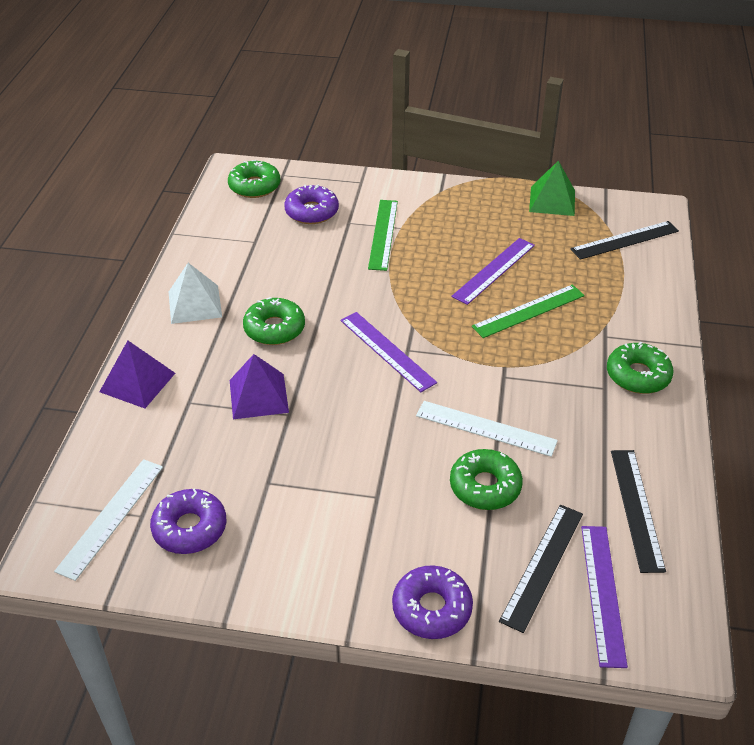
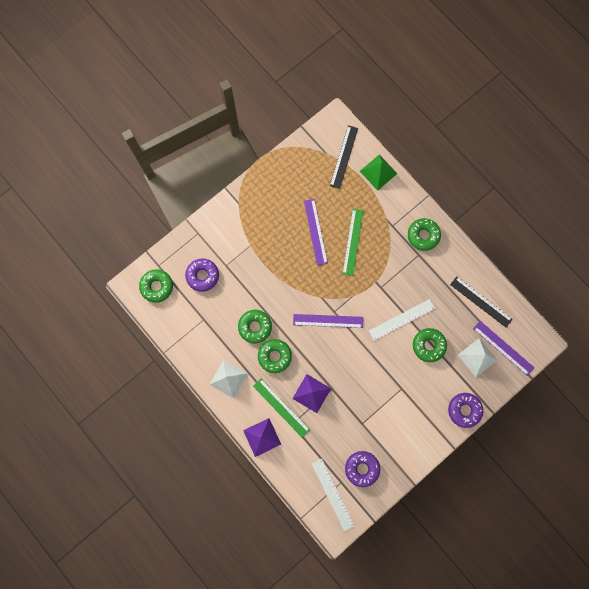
camera: 50 degrees left, 35 degrees up
green ruler [368,200,398,271] -> green ruler moved to [253,379,310,438]
black ruler [499,505,583,633] -> white pyramid [458,338,497,377]
green pyramid [529,161,575,216] -> green pyramid moved to [360,155,398,190]
none -> green donut [238,310,272,344]

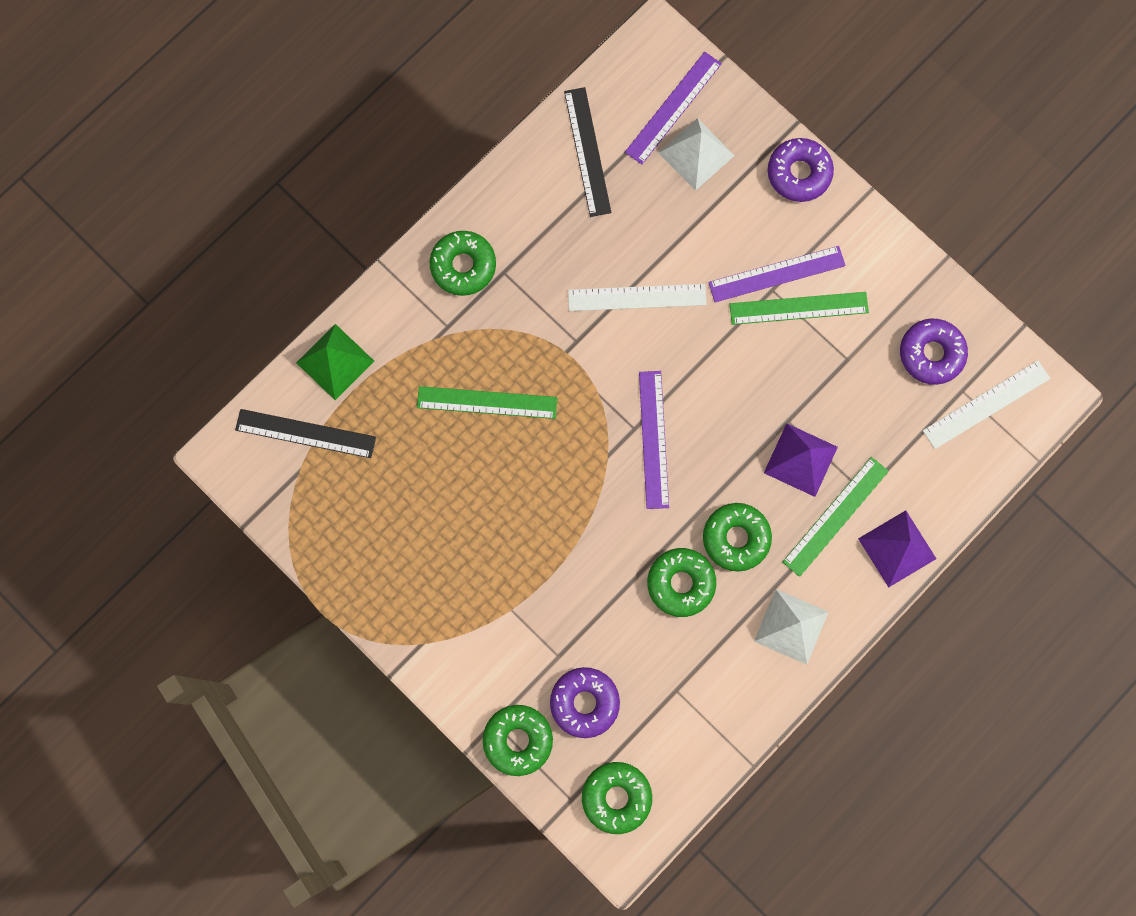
camera: 95 degrees left, 0 degrees up
purple ruler [304,199,328,266] -> purple ruler moved to [708,246,846,302]
white ruler [369,299,435,341] -> white ruler turned 60 degrees counterclockwise [568,284,707,311]
green donut [413,328,447,362] -> green donut moved to [483,705,553,776]
black ruler [450,276,513,327] -> black ruler turned 45 degrees counterclockwise [564,87,611,217]
none -> green ruler [730,292,869,325]

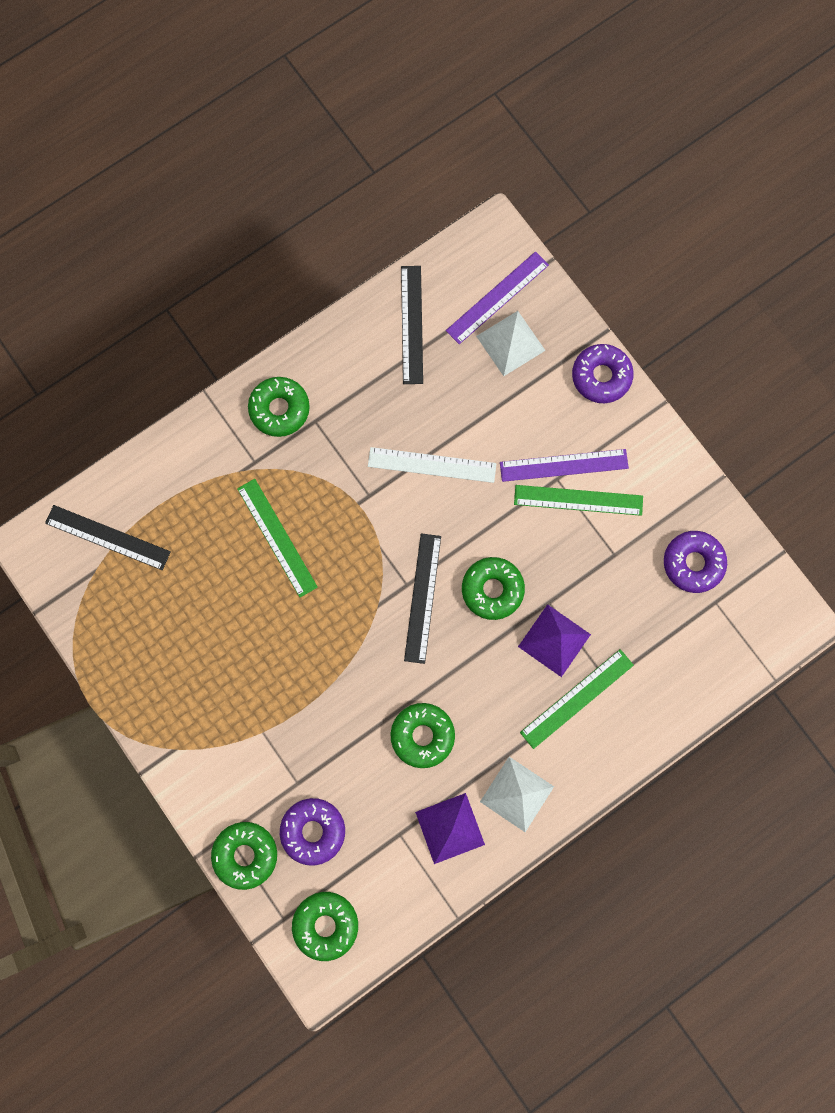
camera: 10 degrees right, 0 degrees up
green pyramid [296,324,374,400] -> none
green ruler [417,386,557,419] -> green ruler turned 45 degrees clockwise [237,479,318,597]
purple ruler [639,371,669,509] -> black ruler [404,533,441,664]
green donut [703,503,772,572] -> green donut moved to [462,557,525,620]
purple pyramid [858,510,936,588] -> purple pyramid moved to [415,793,485,864]
white ruler [923,360,1051,449] -> none

